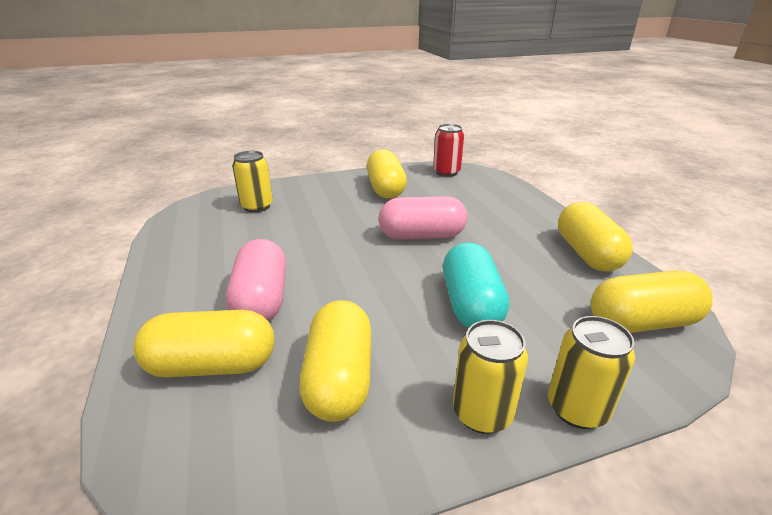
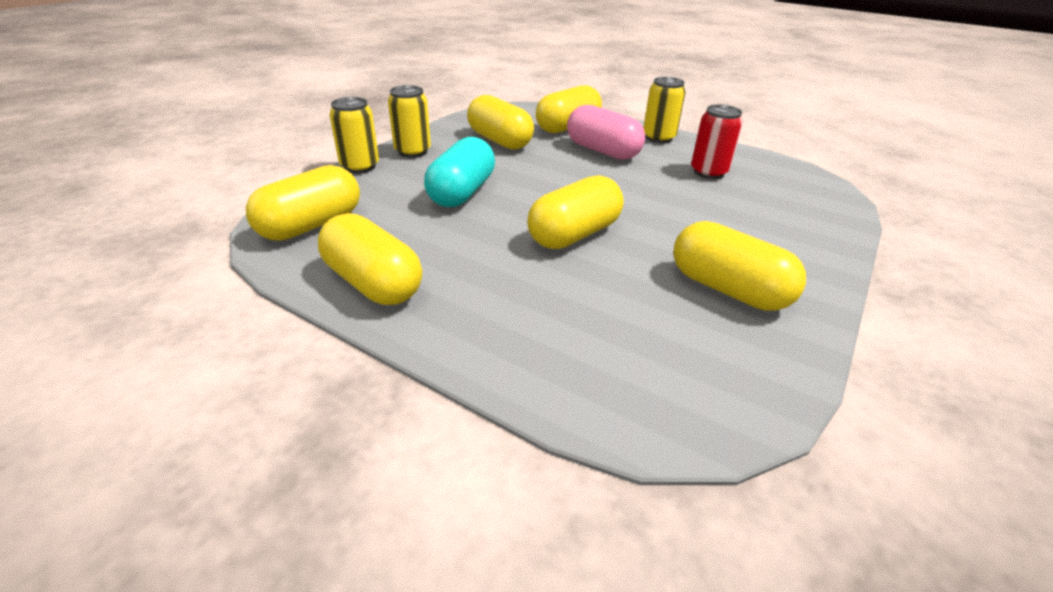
camera: 140 degrees right, 5 degrees up
yellow can [232,151,273,212] -> yellow can moved to [643,77,686,143]
pink capsule [378,196,467,240] -> yellow capsule [527,175,624,249]
red can [433,124,464,177] -> red can moved to [691,104,743,179]
turquoise capsule [443,242,509,328] -> turquoise capsule turned 60 degrees clockwise [424,137,495,207]

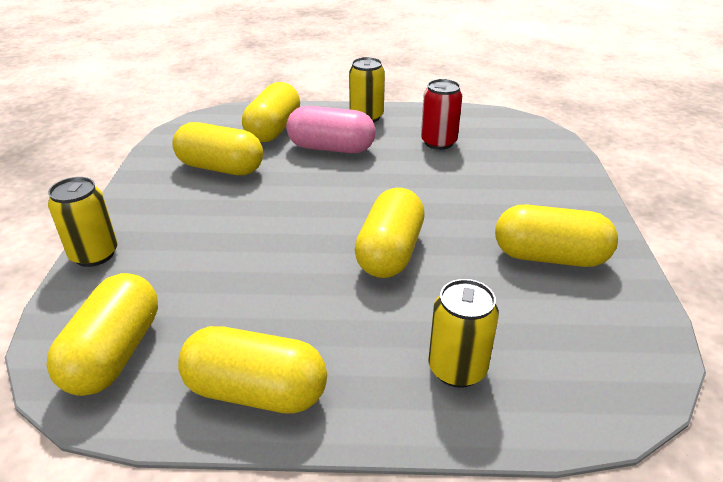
camera: 30 degrees left, 0 degrees up
yellow can [388,85,431,158] -> yellow can moved to [428,279,499,388]
turquoise capsule [424,137,495,207] -> none

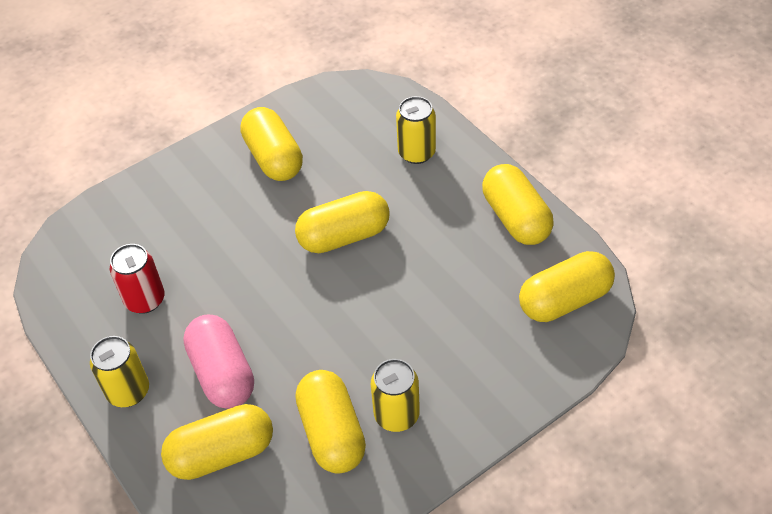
camera: 125 degrees left, 15 degrees up
yellow can [48,177,118,267] -> yellow can moved to [371,359,420,432]

